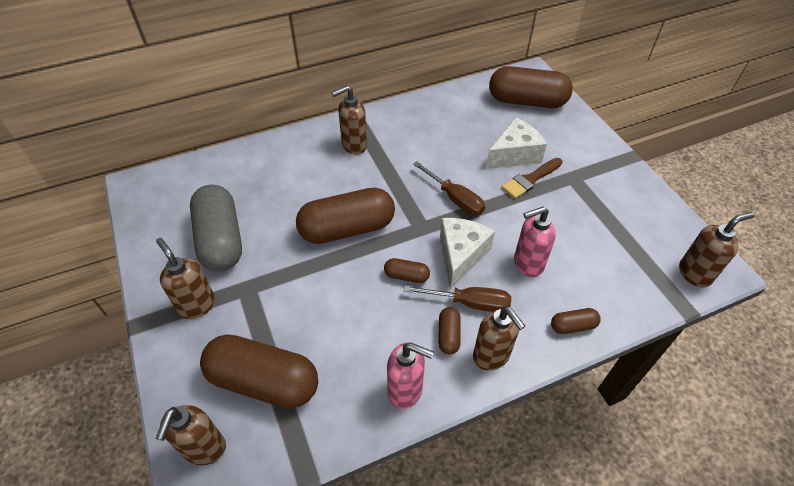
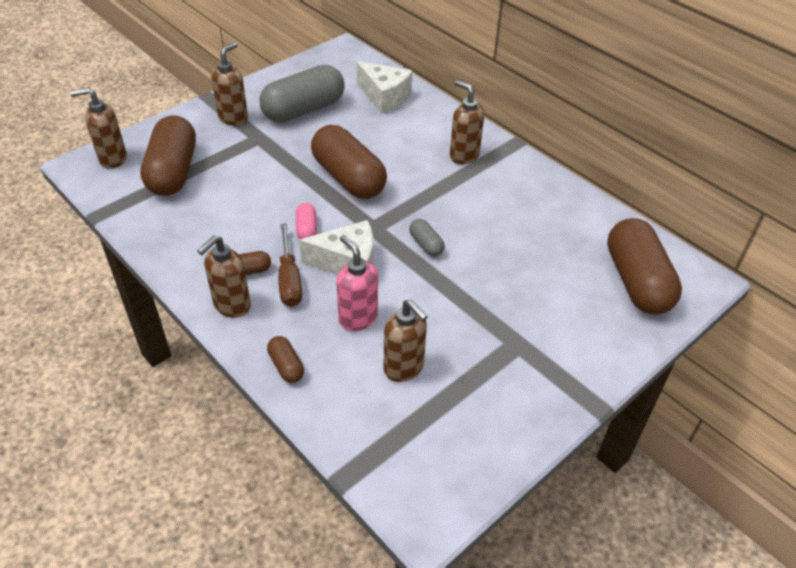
camera: 70 degrees right, 5 degrees down
brown capsule [384,258,430,283] -> pink capsule [296,203,317,239]
pink soap dispenser [387,342,434,409] -> none
brown screwdriver [413,161,485,215] -> grey capsule [409,219,445,256]
white cheese [486,117,547,169] -> white cheese moved to [356,61,412,113]
brown brush [502,158,563,199] -> none
brown soap dispenser [679,212,755,287] -> brown soap dispenser moved to [384,299,428,382]

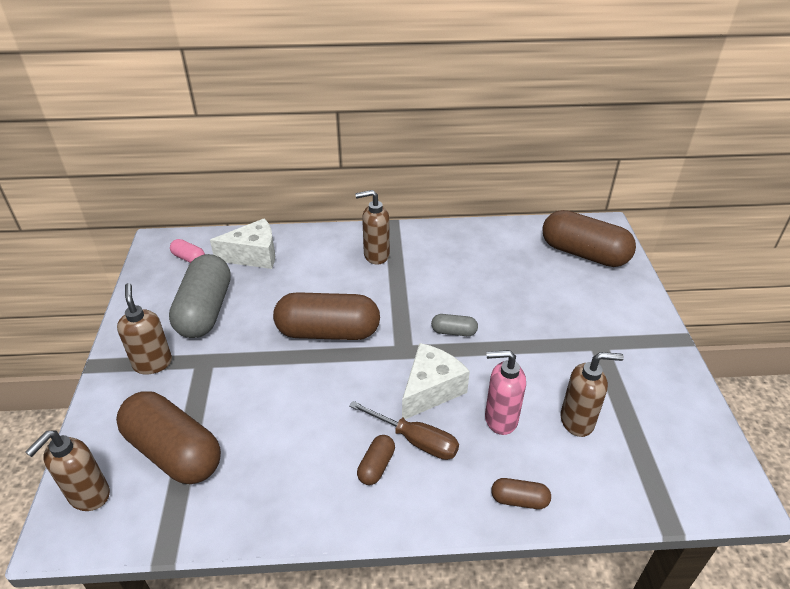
camera: 50 degrees left, 5 degrees down
brown soap dispenser [197,235,251,318] -> none
pink capsule [296,203,317,239] -> pink capsule moved to [170,239,205,263]

